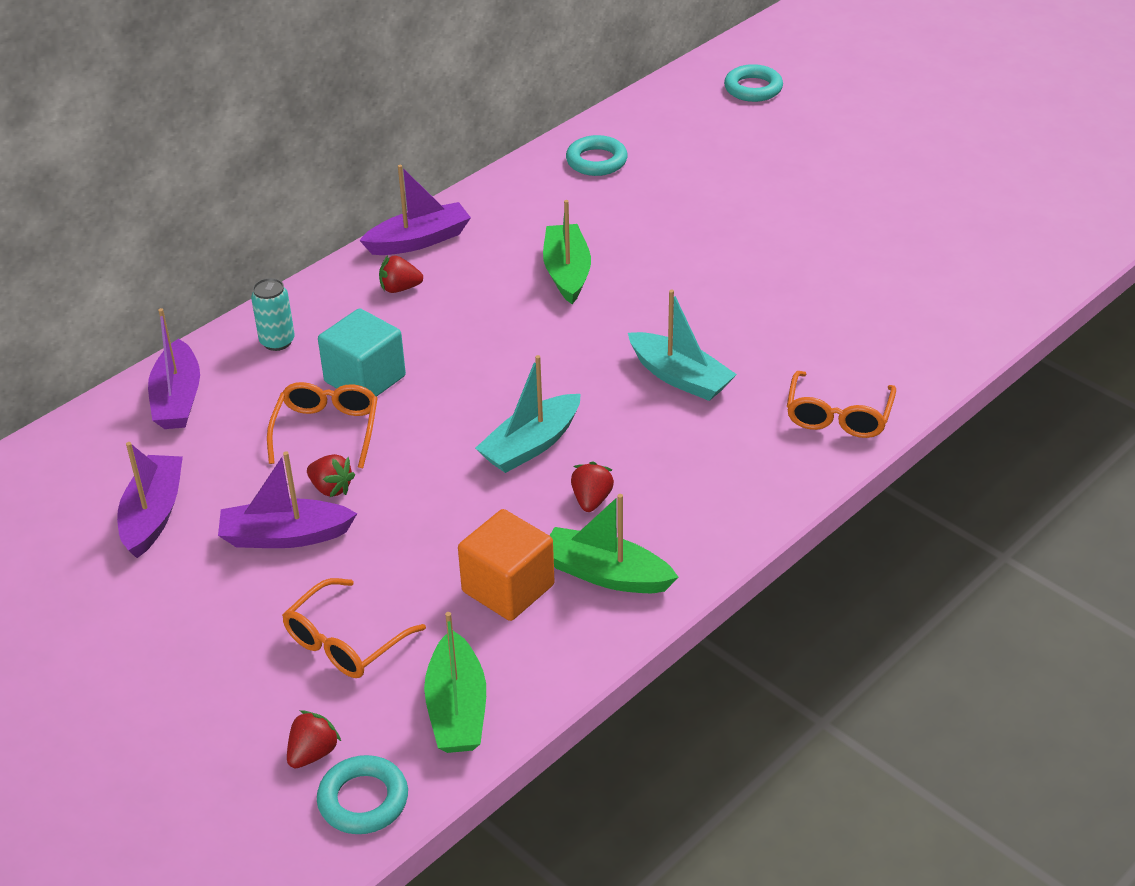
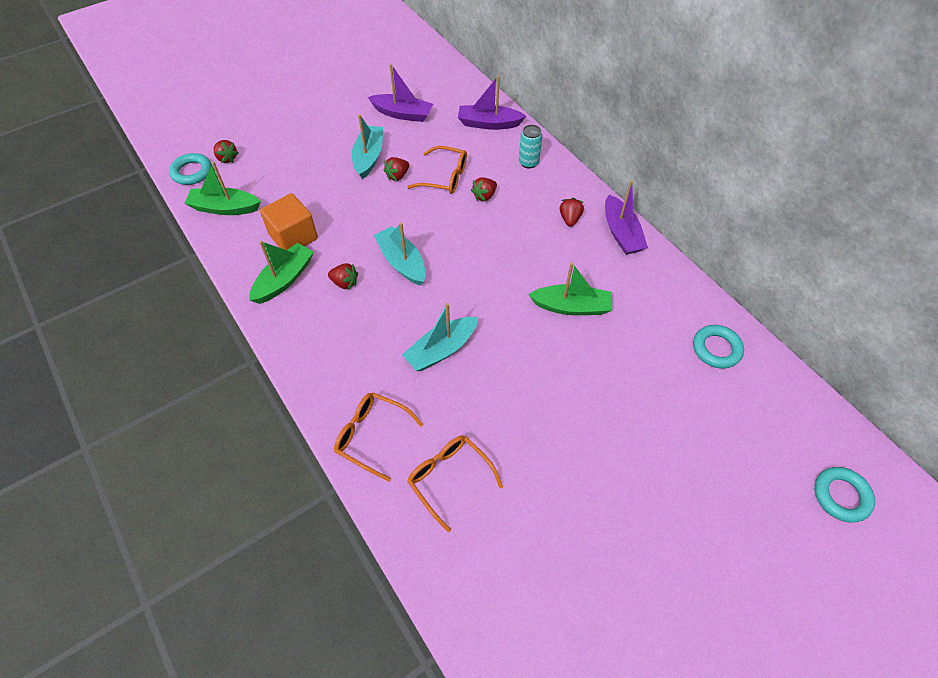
camera: 100 degrees right, 15 degrees up
purple boat [218,451,357,548] -> turquoise boat [352,114,383,179]
orange glasses [282,578,426,678] -> orange glasses moved to [407,436,503,532]
turquoise cube [318,308,406,397] -> red strawberry [471,177,497,202]

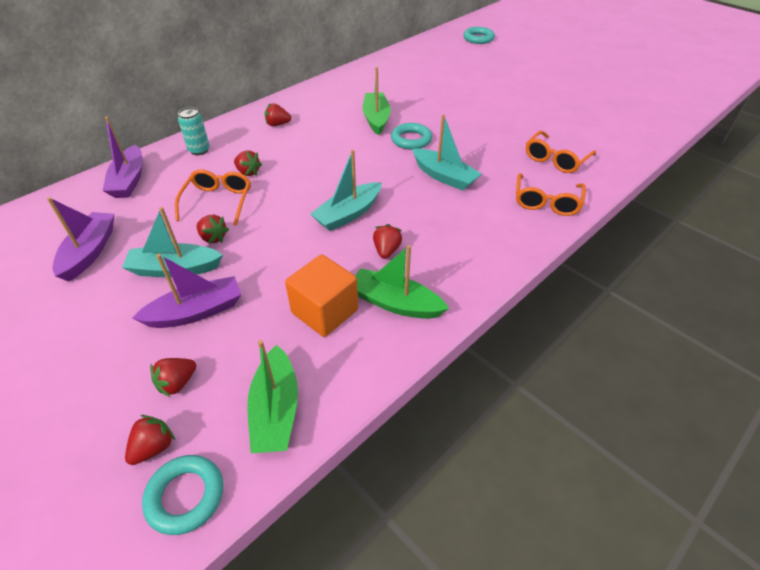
camera: 100 degrees left, 10 degrees down
purple boat [605,180,648,255] -> purple boat moved to [132,254,241,328]
turquoise ring [693,325,744,369] -> turquoise ring moved to [391,123,432,150]
none -> red strawberry [150,358,196,397]

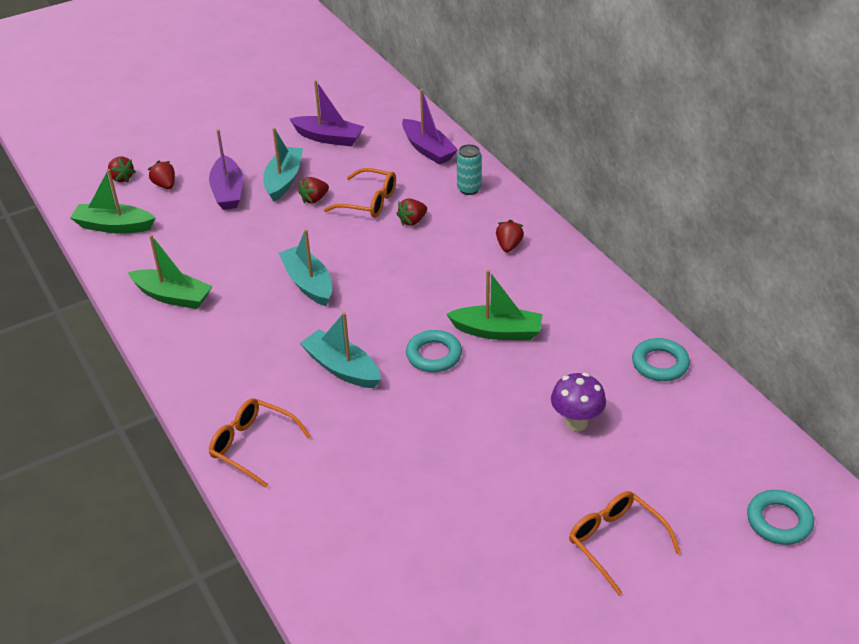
camera: 105 degrees right, 5 degrees down
purple boat [103,116,143,198] -> purple boat turned 135 degrees counterclockwise [402,89,458,165]
turquoise ring [142,455,223,535] -> turquoise ring moved to [632,338,690,381]
orange cube [285,254,358,337] -> none
green boat [355,245,449,319] -> green boat turned 75 degrees clockwise [128,235,213,309]
red strawberry [373,224,402,259] -> none
turquoise boat [412,114,481,191] -> turquoise boat turned 75 degrees clockwise [300,312,381,388]
orange glasses [526,131,596,173] -> orange glasses moved to [569,491,681,595]
none -> purple mushroom [551,373,606,431]

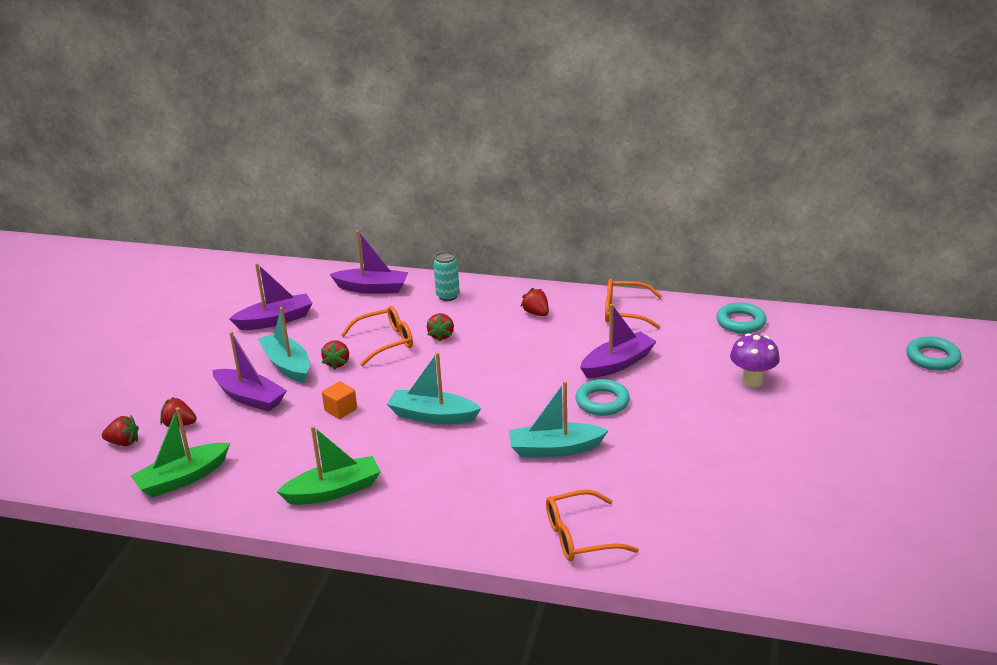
camera: 45 degrees left, 10 degrees down
green boat [446,270,543,340] -> purple boat [580,304,657,378]
orange glasses [569,491,681,595] -> orange glasses moved to [605,279,662,329]
none -> orange cube [322,381,357,419]

